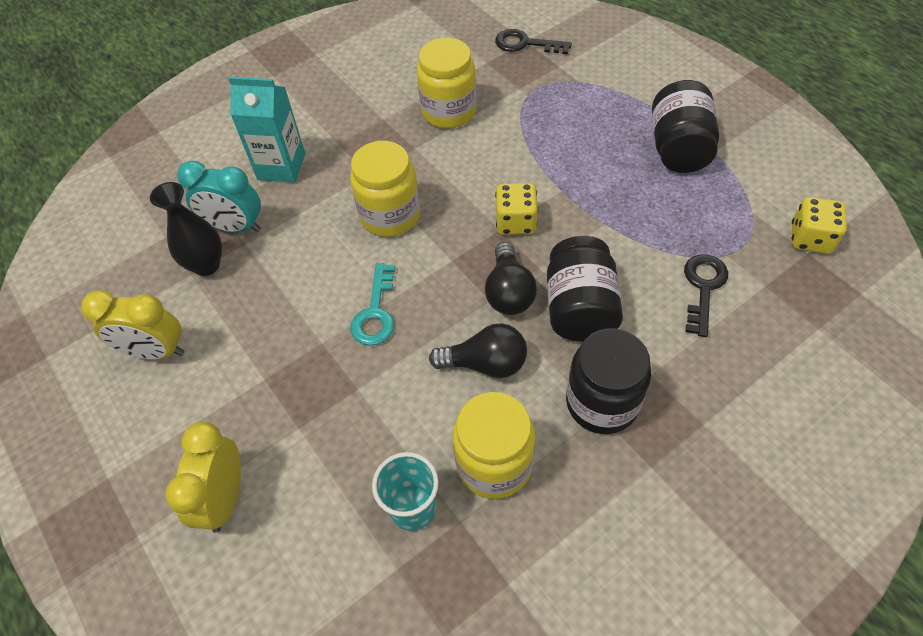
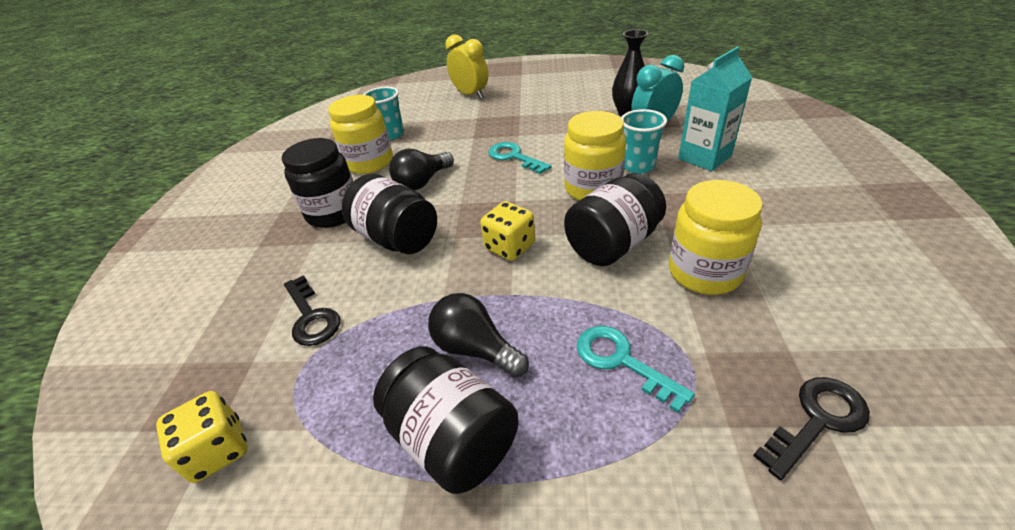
camera: 130 degrees right, 15 degrees down
yellow clock [81,290,185,360] -> none
black light bulb [485,242,537,315] -> black light bulb moved to [428,293,529,377]
none -> black jar [564,173,666,266]
none -> turquoise key [577,326,695,413]
none -> turquoise cup [621,109,667,174]

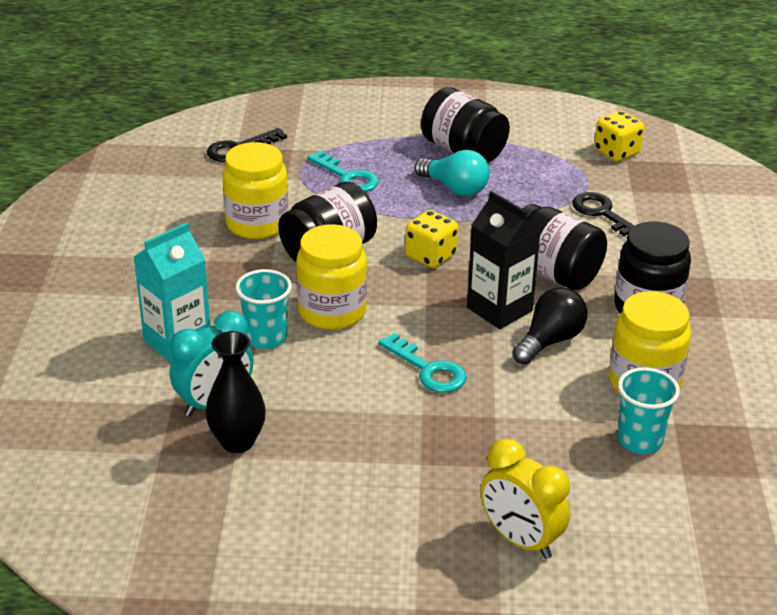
camera: 175 degrees right, 5 degrees down
black light bulb [428,293,529,377] -> turquoise light bulb [414,149,490,196]
none -> black carton [467,191,541,329]

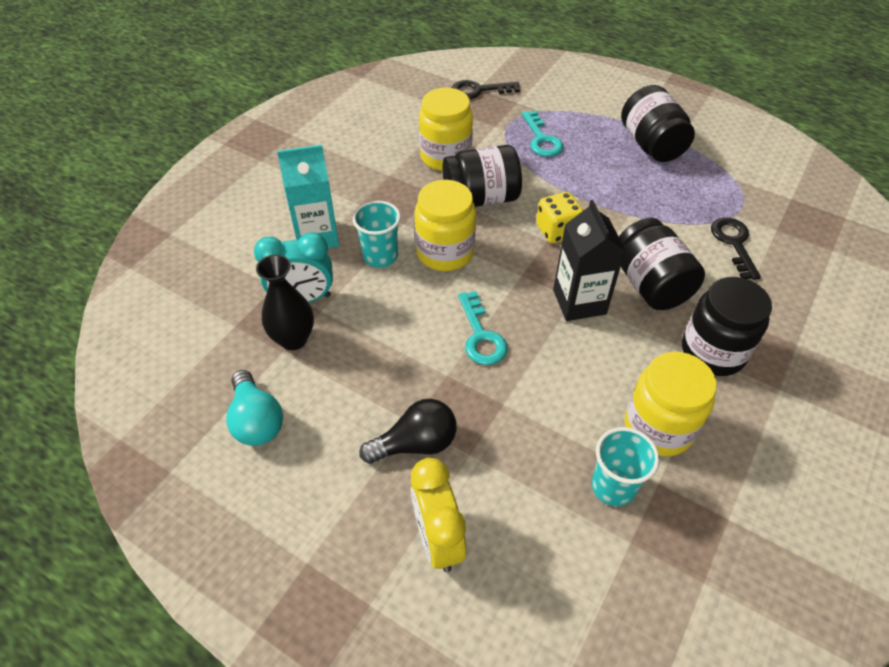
camera: 30 degrees right, 15 degrees up
turquoise light bulb [414,149,490,196] -> turquoise light bulb moved to [226,370,283,446]
black light bulb [512,287,587,364] -> black light bulb moved to [359,399,457,464]
yellow dice [594,111,644,161] -> none

